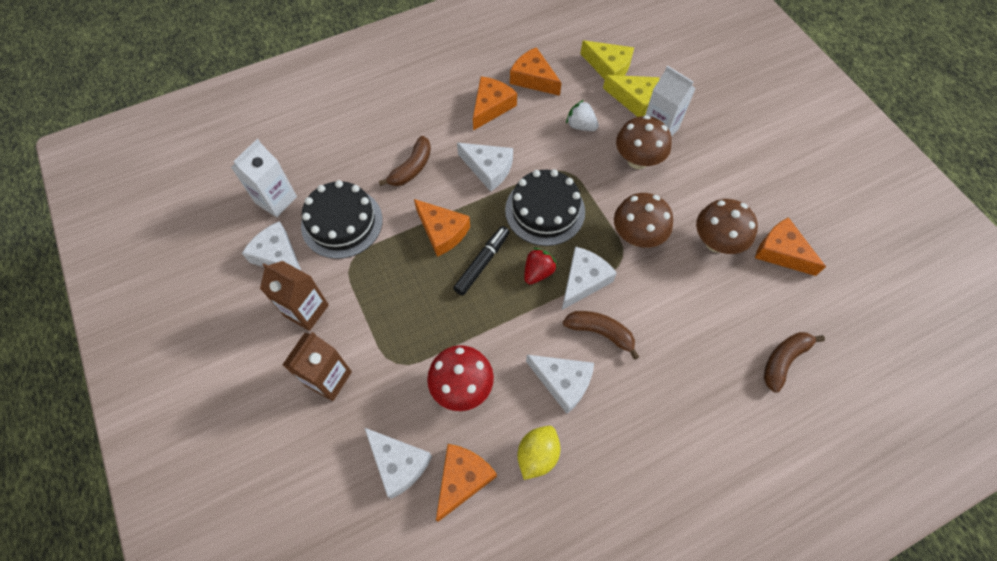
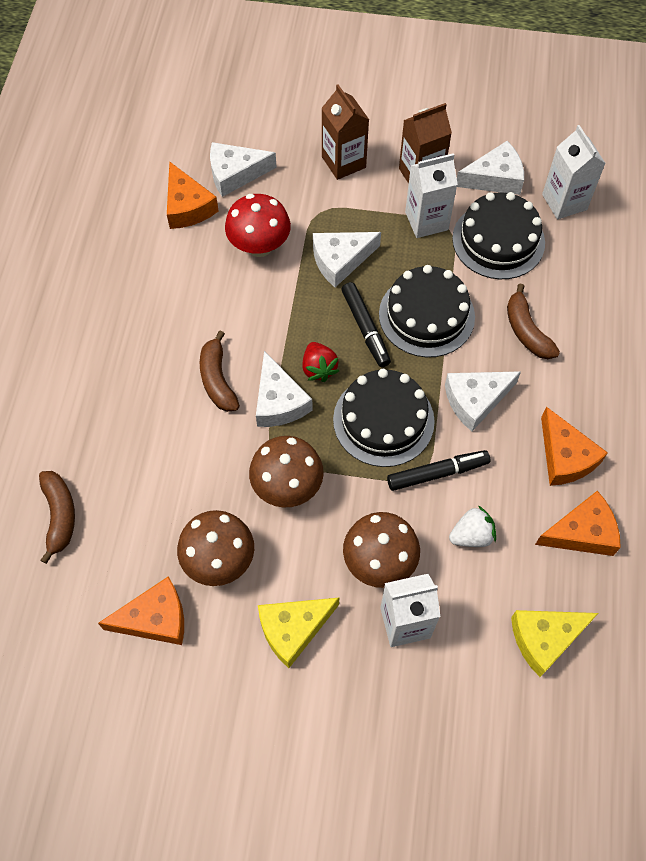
camera: 125 degrees right, 0 degrees up
orange cheese [414,199,470,257] -> black cake [379,265,475,357]
yellow lemon [517,426,560,480] -> none
white cheese [526,355,594,414] -> white cheese moved to [313,232,381,287]
brown banana [563,311,639,360] -> brown banana turned 105 degrees clockwise [200,331,240,412]
yellow cheese [603,75,659,117] -> yellow cheese moved to [258,597,340,668]
none -> black marker [387,450,490,491]
none -> white carton [405,153,458,238]

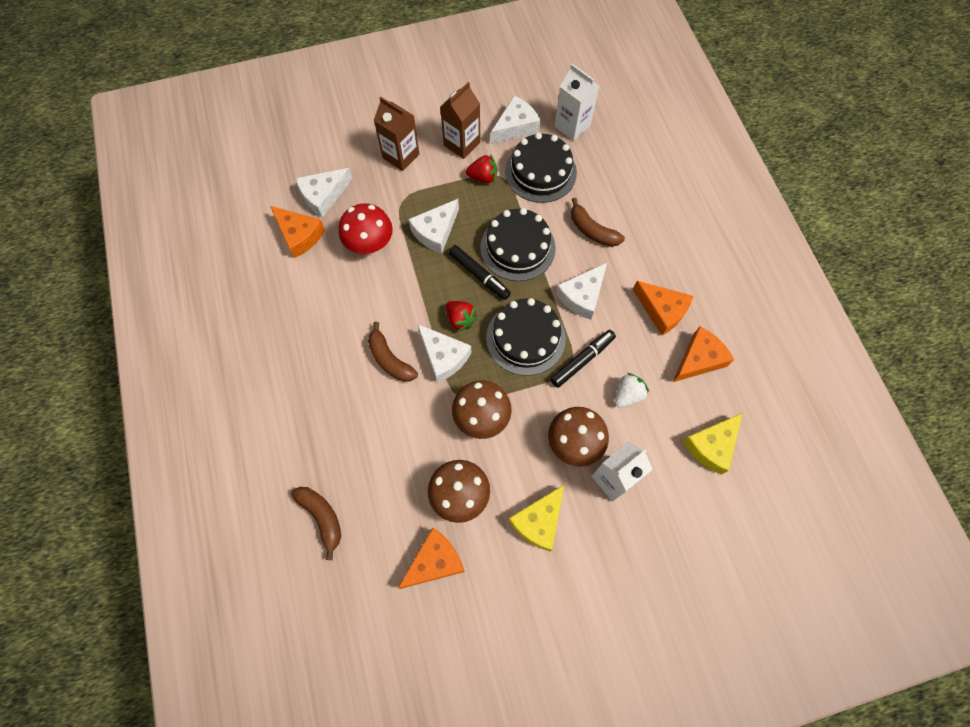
camera: 25 degrees left, 5 degrees up
white carton [405,153,458,238] -> red strawberry [466,154,497,183]

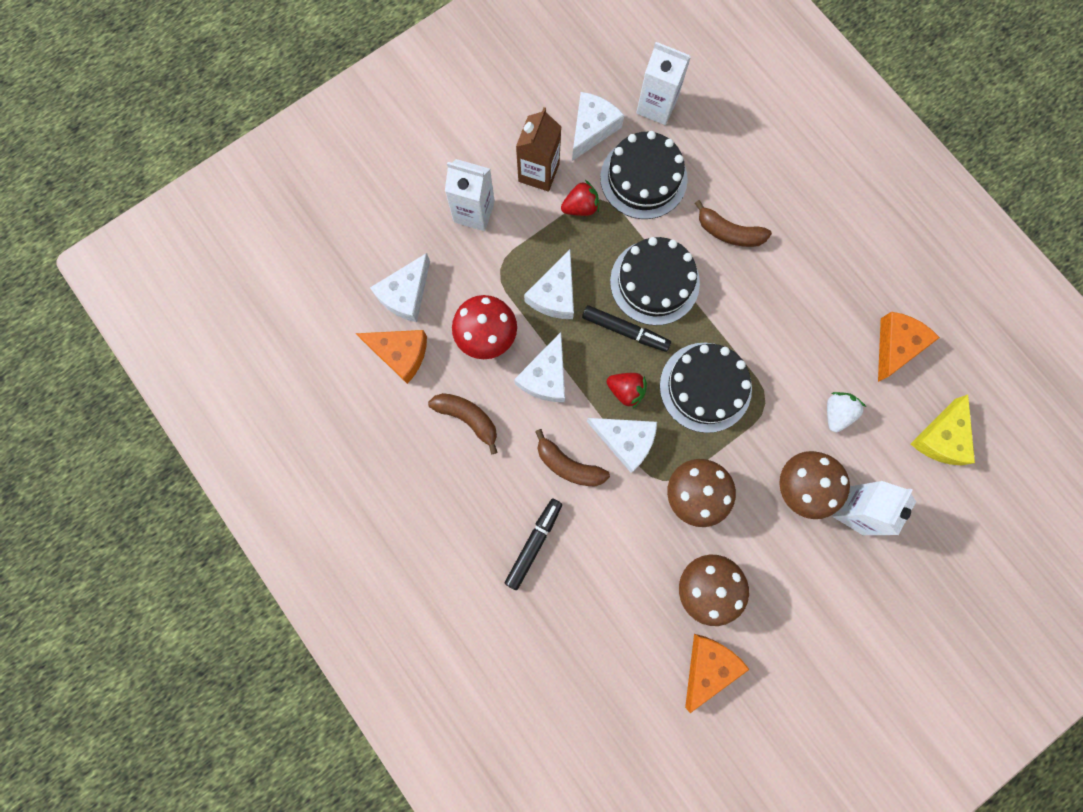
camera: 20 degrees left, 10 degrees up
brown banana [291,487,341,560] -> brown banana moved to [428,393,498,454]
brown carton [374,96,419,171] -> white carton [445,159,495,231]
yellow cheese [508,485,564,551] -> none
black marker [550,330,616,388] -> black marker moved to [505,499,562,590]
white cheese [556,263,607,320] -> white cheese moved to [514,332,565,402]
orange cheese [633,281,693,335] -> none

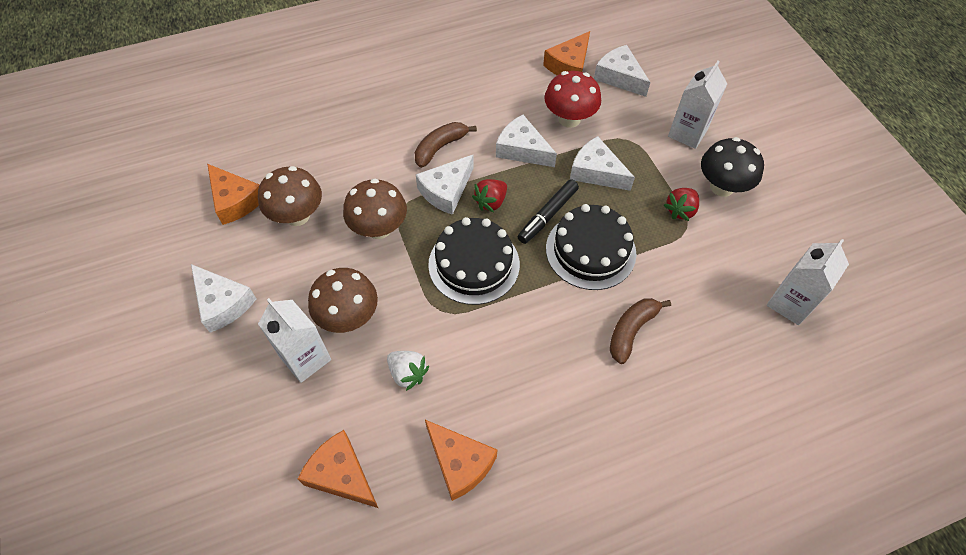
camera: 105 degrees right, 20 degrees down
brown banana [428,393,498,454] -> none
black marker [505,499,562,590] -> none
brown carton [516,107,561,192] -> black mushroom [701,137,764,197]
red strawberry [561,180,599,216] -> red strawberry turned 45 degrees clockwise [664,188,699,221]
white cheese [572,92,624,161] -> white cheese moved to [191,264,256,332]
black cake [600,131,688,219] -> none
yellow cheese [911,395,975,465] -> orange cheese [298,430,378,508]

